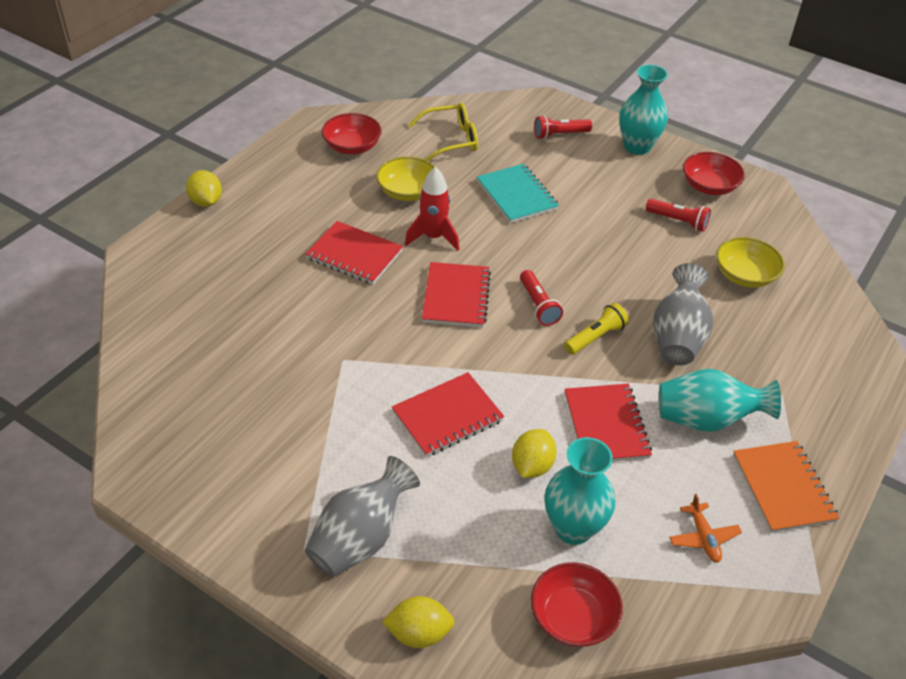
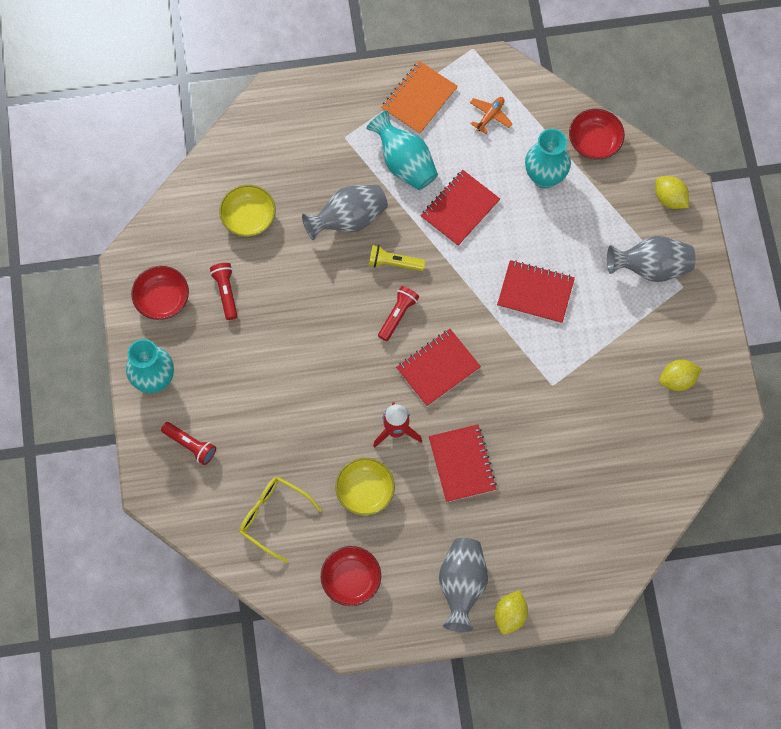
camera: 130 degrees left, 25 degrees up
turquoise notebook [477,164,559,223] -> none
yellow lemon [512,429,557,478] -> yellow lemon moved to [659,360,702,391]
none -> grey vase [439,538,488,632]

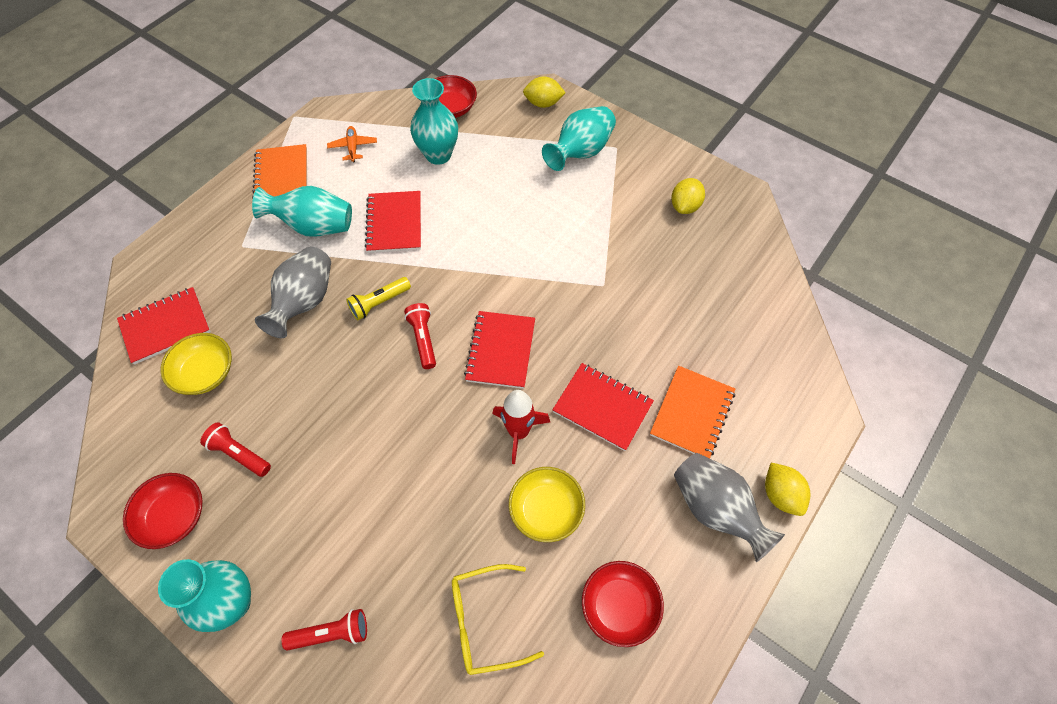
camera: 45 degrees left, 10 degrees down
red notebook [497,260,575,324] -> red notebook moved to [117,287,211,365]
grey vase [607,236,696,282] -> turquoise vase [542,106,616,171]
none -> orange notebook [650,366,735,459]

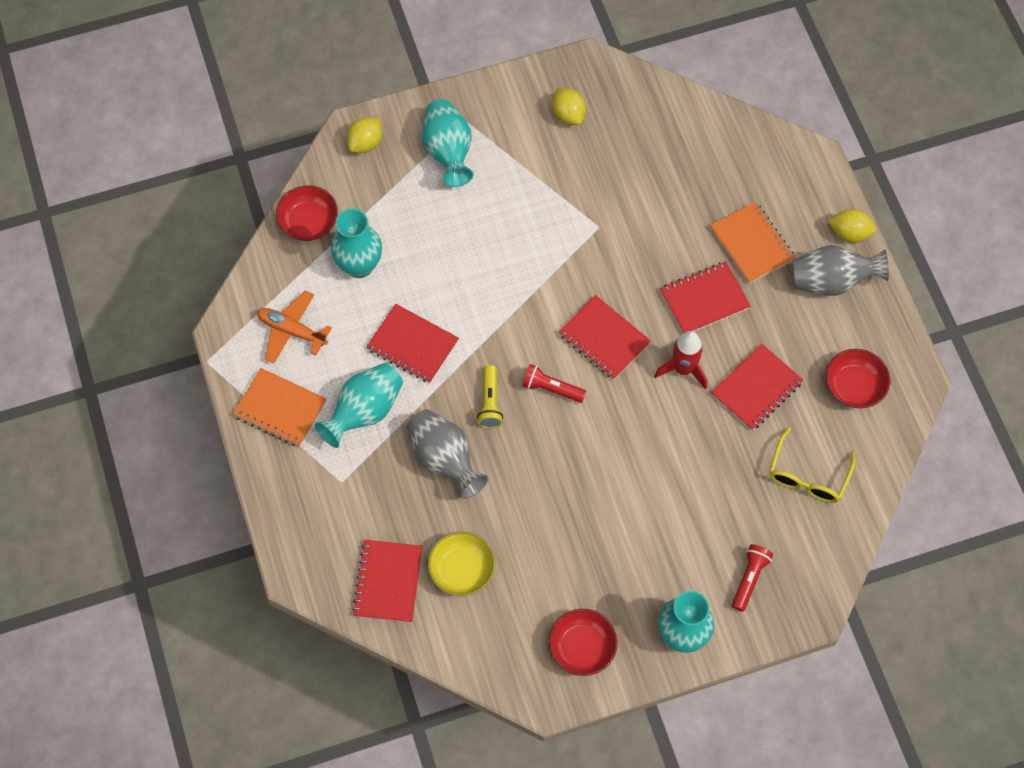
camera: 55 degrees left, 5 degrees up
red flashlight [200,422,271,477] -> none
orange plane [327,126,377,162] -> orange plane [257,290,332,364], size x1.52
yellow bowl [509,467,585,542] -> red notebook [711,344,803,430]

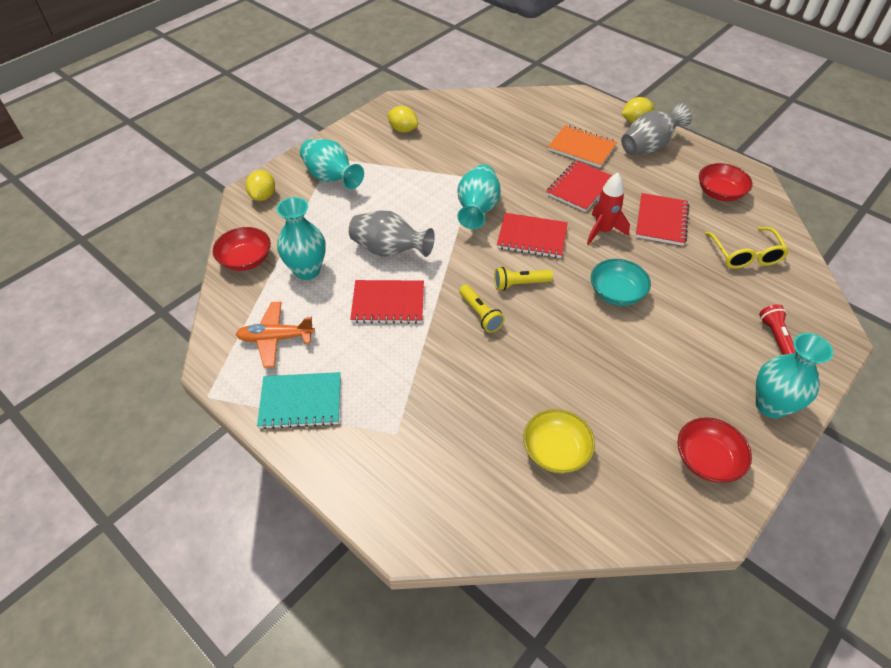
camera: 30 degrees left, 15 degrees down
orange notebook [233,368,327,447] -> turquoise notebook [257,372,341,429]
turquoise vase [315,363,403,448] -> turquoise vase moved to [458,164,501,229]
red notebook [352,540,423,623] -> none
grey vase [407,409,488,499] -> grey vase moved to [349,211,435,257]
red flashlight [522,364,587,403] -> yellow flashlight [494,267,553,291]
none -> turquoise bowl [591,259,651,306]

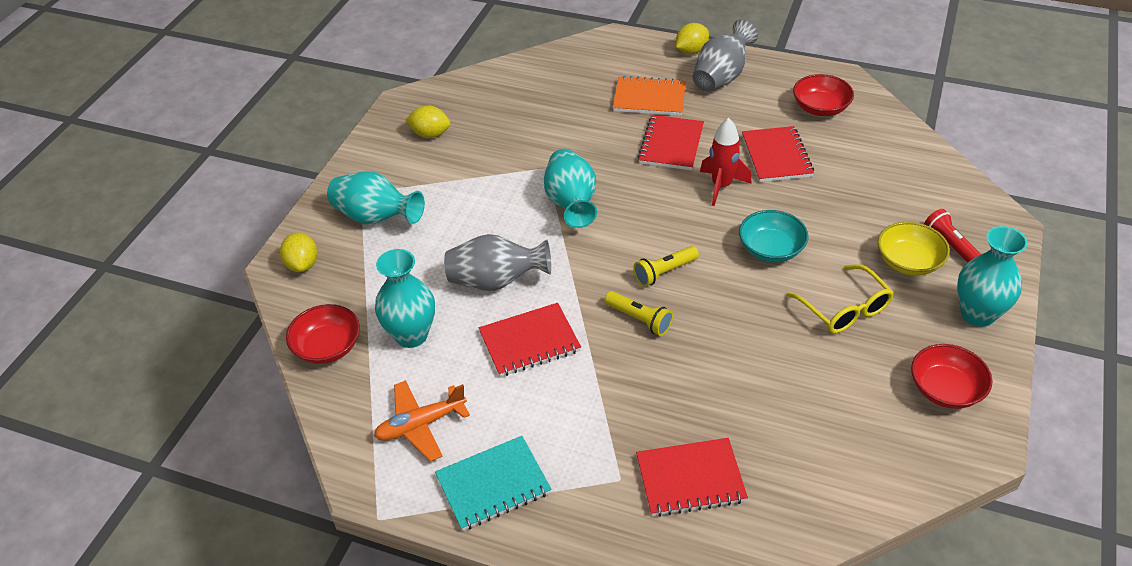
camera: 20 degrees left, 5 degrees down
red notebook [497,213,568,258] -> red notebook moved to [636,438,748,517]
yellow bowl [523,409,595,473] -> yellow bowl moved to [878,222,950,276]
yellow glasses [705,227,789,269] -> yellow glasses moved to [787,264,894,334]

